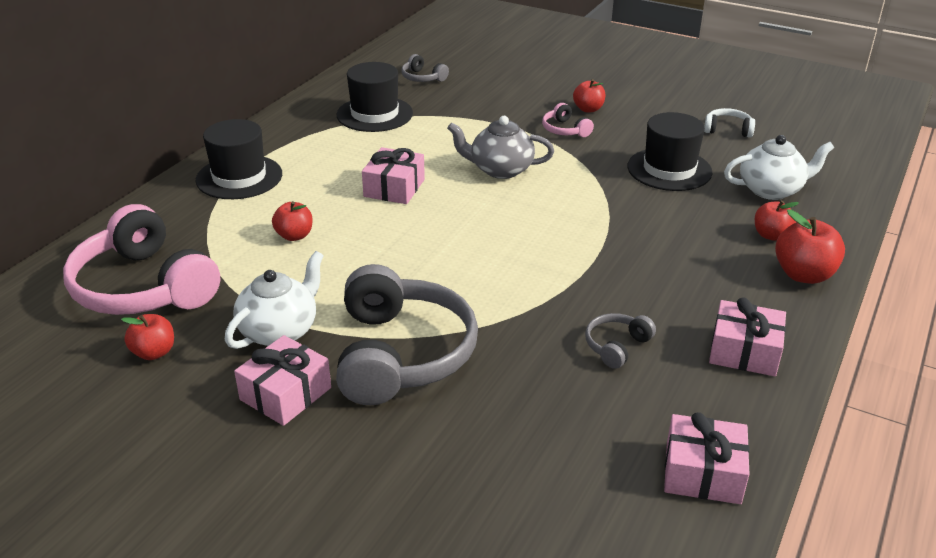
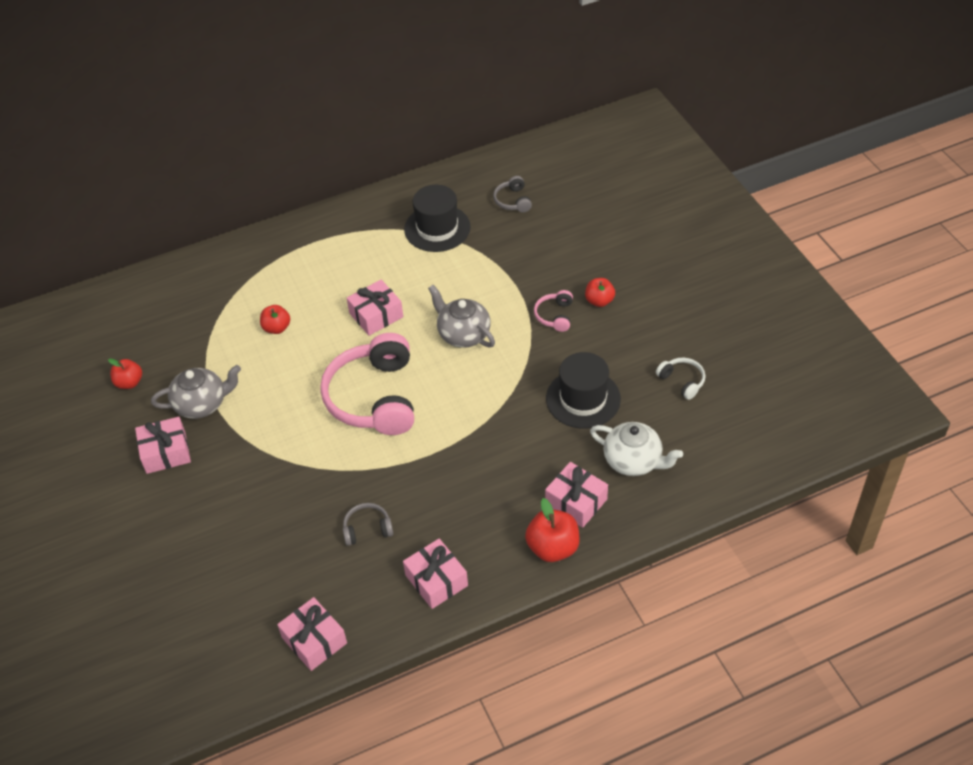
camera: 40 degrees right, 15 degrees up
pink headphones [63,204,220,315] -> pink headphones moved to [320,333,414,435]
black hat [195,119,282,199] -> none
white teapot [225,251,324,349] -> grey teapot [151,365,241,419]
grey headphones [336,264,478,405] -> none
red apple [755,201,799,241] -> pink gift [545,462,608,528]

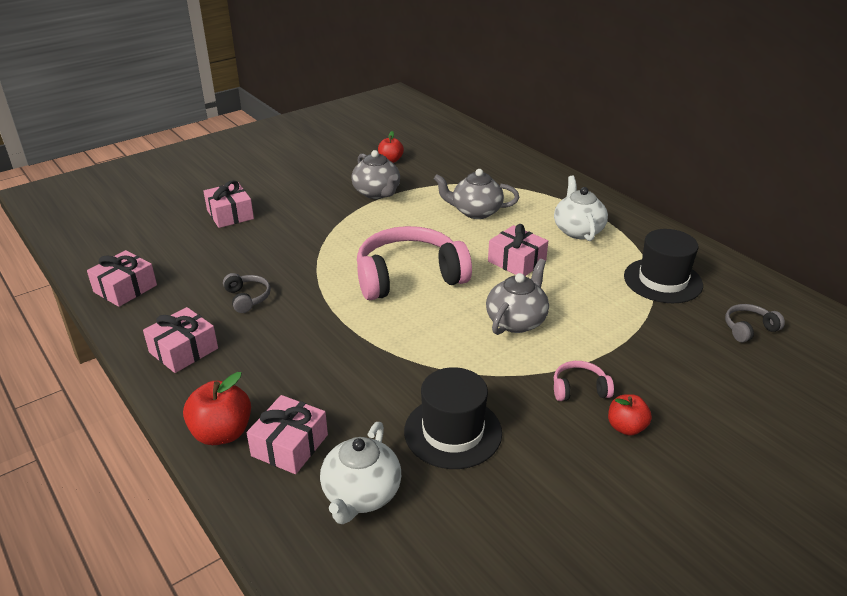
camera: 75 degrees right, 15 degrees down
pink gift [135,417,191,474] -> pink gift moved to [203,180,254,228]
red apple [260,305,290,334] -> grey teapot [434,169,519,219]
white headphones [656,358,705,400] -> none
none -> white teapot [554,176,608,241]

